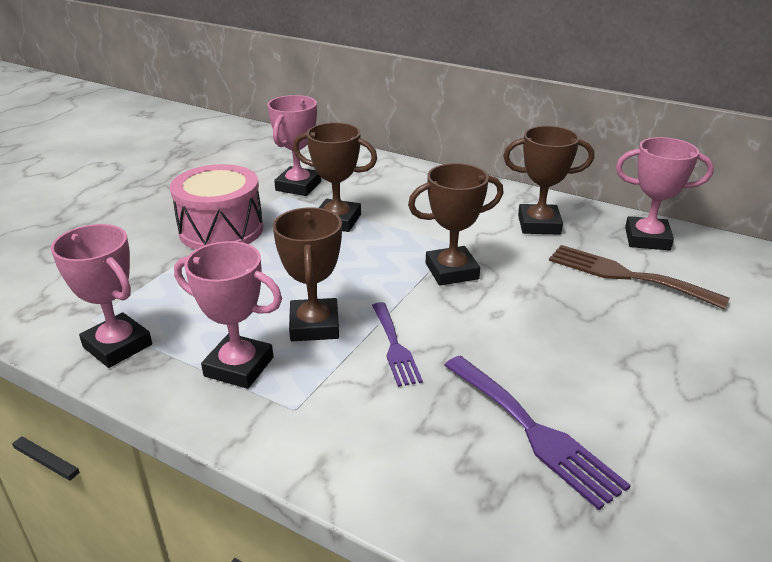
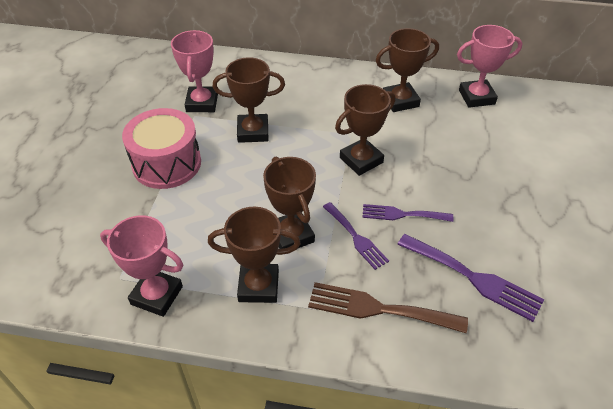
camera: 20 degrees left, 15 degrees up
pink trophy [174,241,282,389] -> brown trophy [208,207,300,303]
brown fork [549,245,730,309] -> brown fork moved to [308,282,468,333]
none -> purple fork [362,204,453,222]

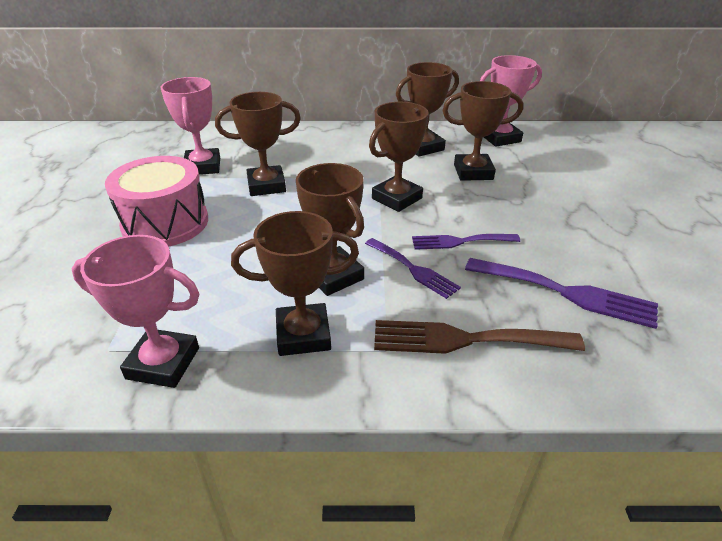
camera: 10 degrees left, 10 degrees down
none -> brown trophy [442,81,523,181]

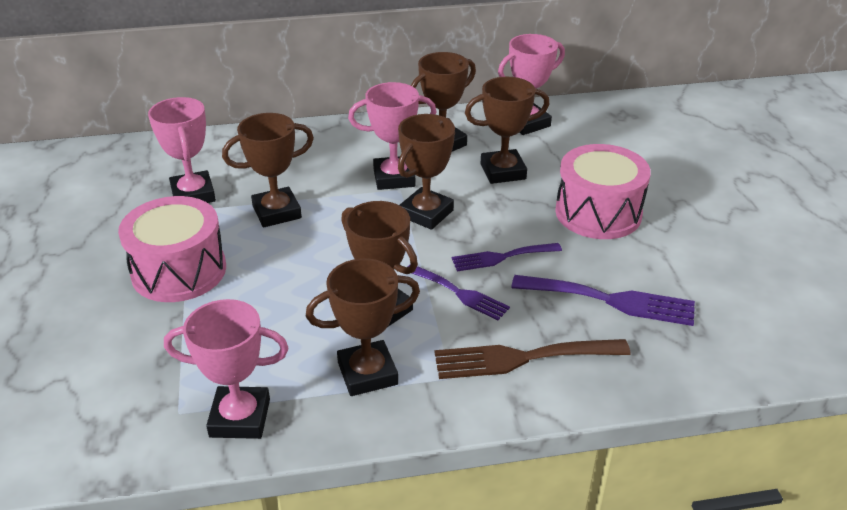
camera: 10 degrees left, 0 degrees up
none -> pink trophy [348,82,436,190]
none -> pink drum [555,144,651,239]

